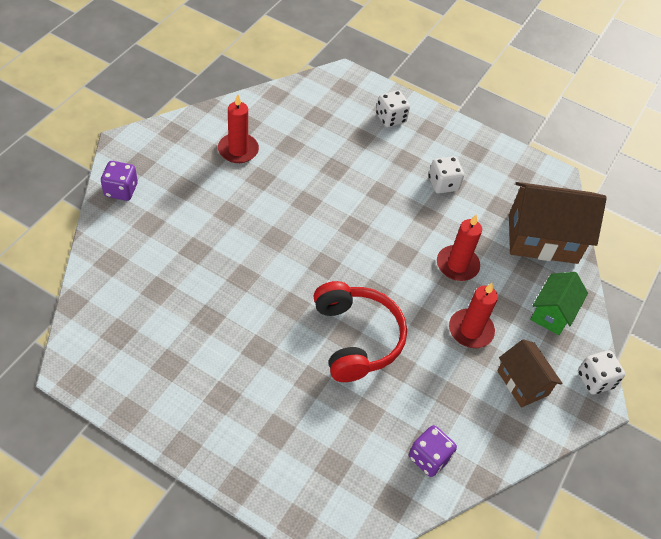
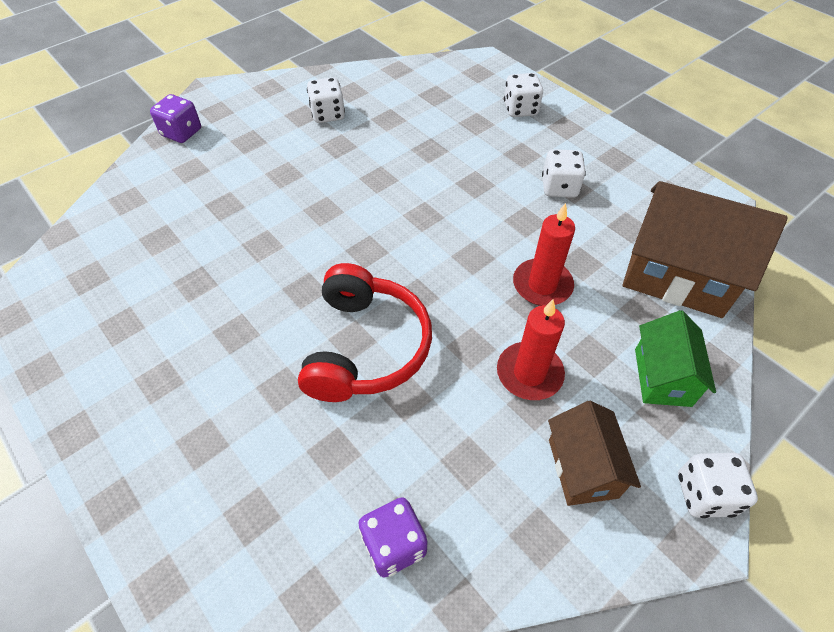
camera: 25 degrees right, 0 degrees up
red candle [218,95,259,163] -> white dice [307,77,345,123]
green house [530,272,588,335] -> green house turned 45 degrees counterclockwise [635,310,716,407]

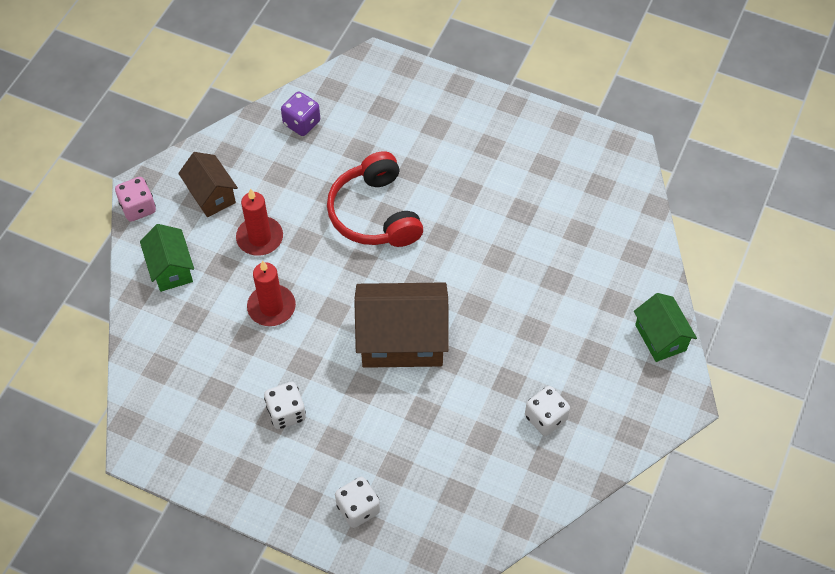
camera: 155 degrees right, 5 degrees up
purple dice [150,94,201,143] -> green house [634,293,697,362]
brown house [623,181,787,318] -> brown house moved to [354,282,449,368]
white dice [678,453,758,518] -> pink dice [115,177,156,222]

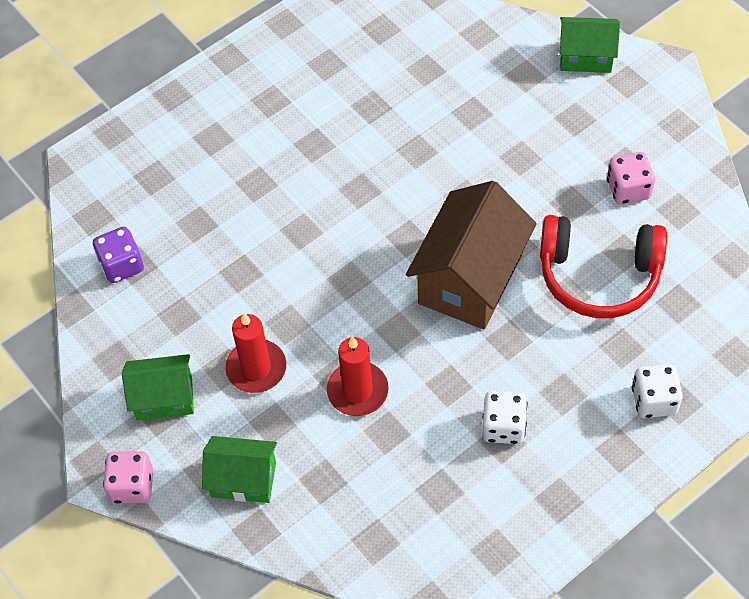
camera: 60 degrees left, 0 degrees up
brown house [178,152,238,217] -> green house [122,354,194,420]
red headphones [327,151,423,247] -> red headphones moved to [540,215,667,318]
white dice [525,386,570,436] -> pink dice [607,152,655,205]

